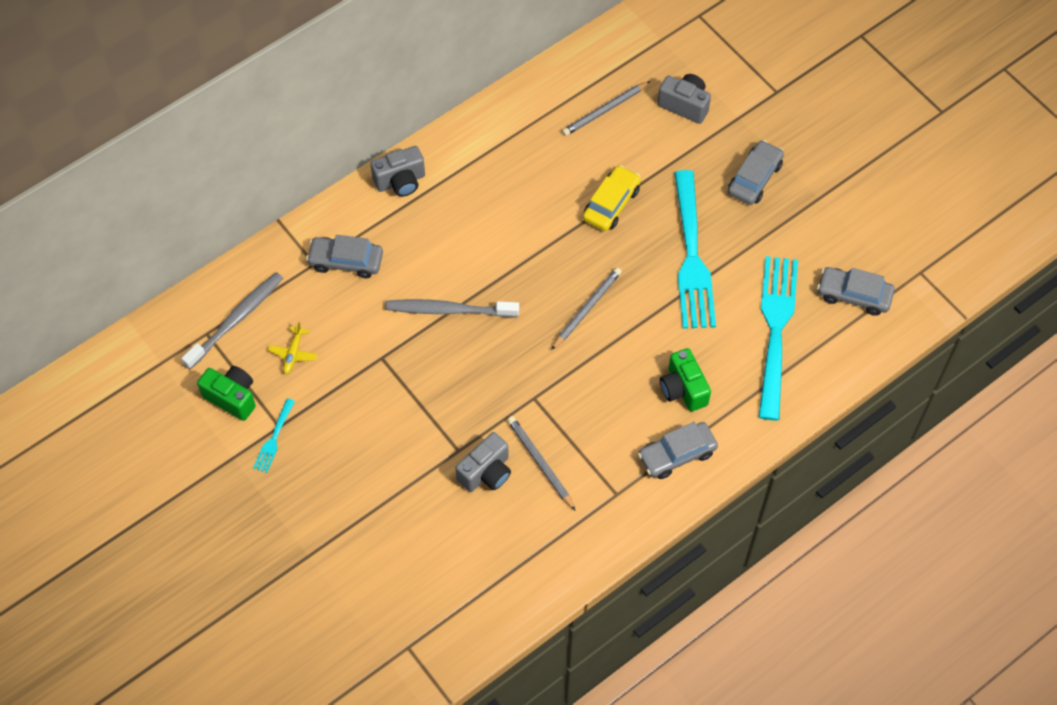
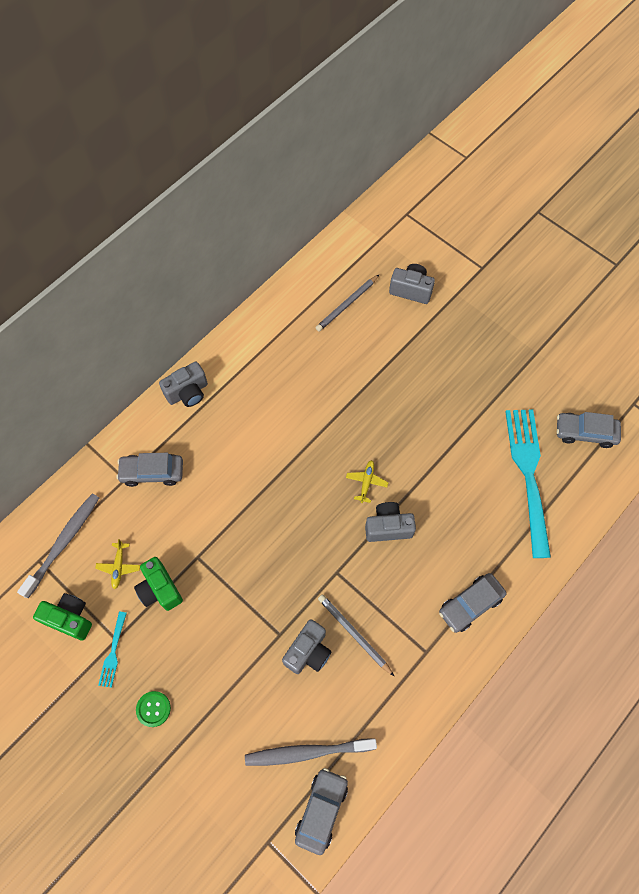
camera: 10 degrees left, 5 degrees up
grey toothbrush [385,299,519,317] -> grey toothbrush moved to [245,738,377,766]
grey pencil [551,267,622,350] -> yellow plane [346,460,389,503]
yellow car [583,165,641,231] -> none
green camera [660,348,711,412] -> green camera moved to [134,557,183,611]
turquoise fork [674,170,716,329] -> none
grey car [728,140,784,205] -> grey car moved to [295,768,348,855]
none -> green button [136,691,171,727]
none -> grey camera [365,502,416,542]

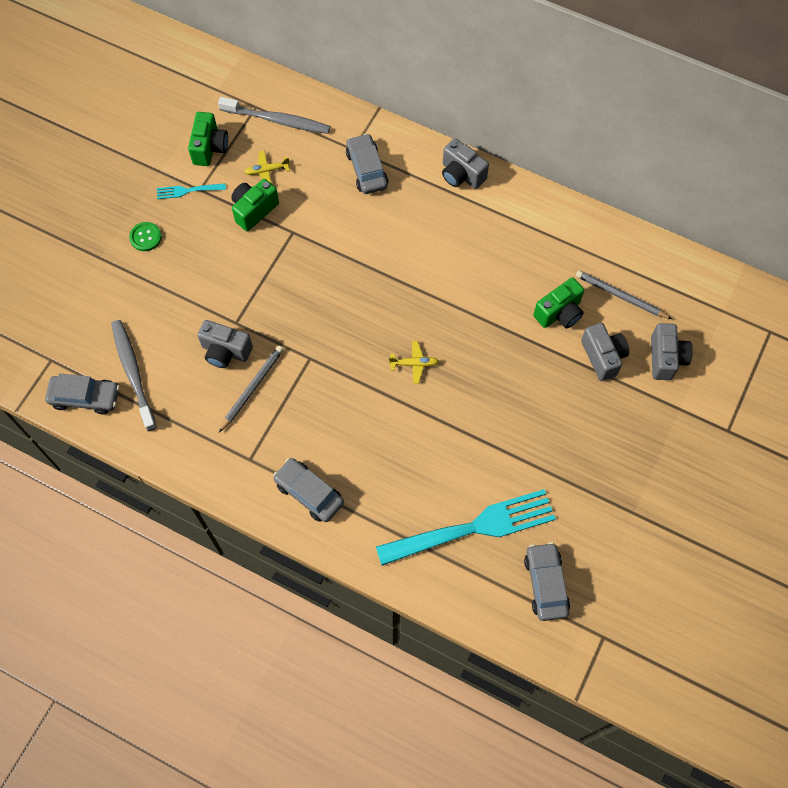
camera: 75 degrees right, 0 degrees up
grey camera [365,502,416,542] -> grey camera moved to [581,323,629,381]
none -> green camera [533,277,584,328]

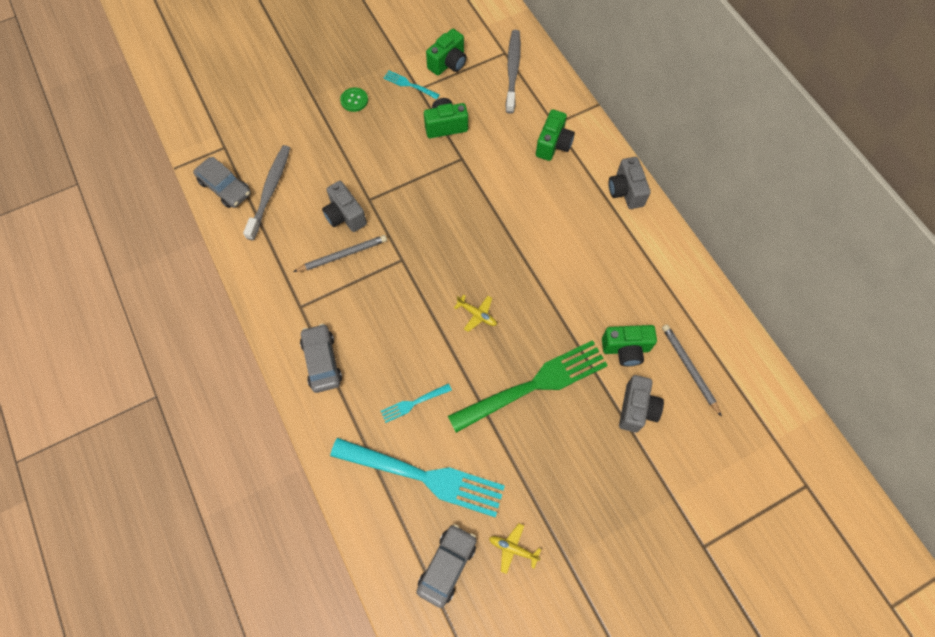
camera: 35 degrees right, 0 degrees up
grey toothbrush [218,97,330,134] -> grey toothbrush turned 135 degrees counterclockwise [506,30,521,113]
yellow plane [244,150,290,184] -> yellow plane moved to [489,523,541,574]
grey car [346,133,388,194] -> green camera [536,109,575,161]
grey camera [651,323,693,380] -> none
none -> turquoise fork [381,383,452,423]
none -> green fork [448,340,608,433]

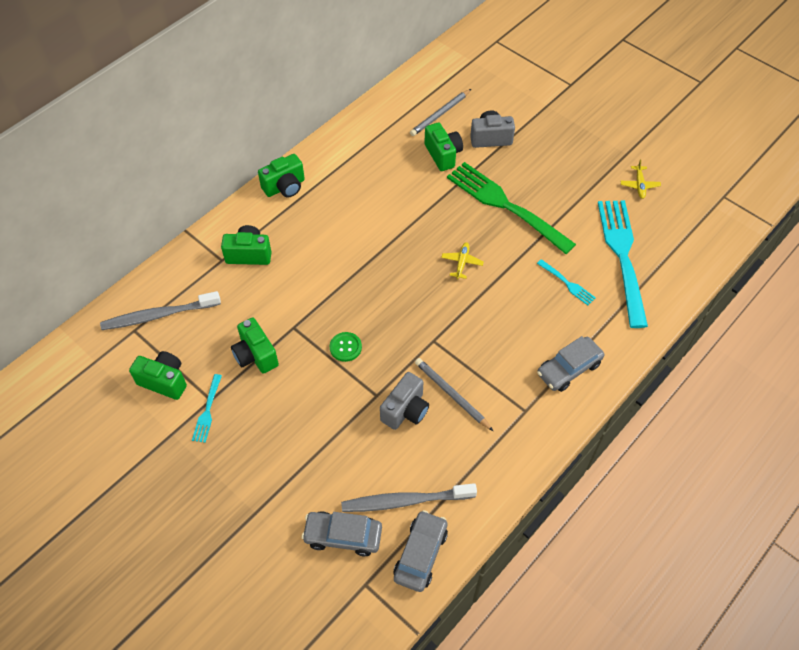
camera: 110 degrees left, 10 degrees down
green button [340,88,368,112] -> green button moved to [330,332,362,362]
grey car [417,524,477,608] -> grey car moved to [302,511,382,556]
grey camera [608,157,651,209] -> green camera [258,154,305,198]

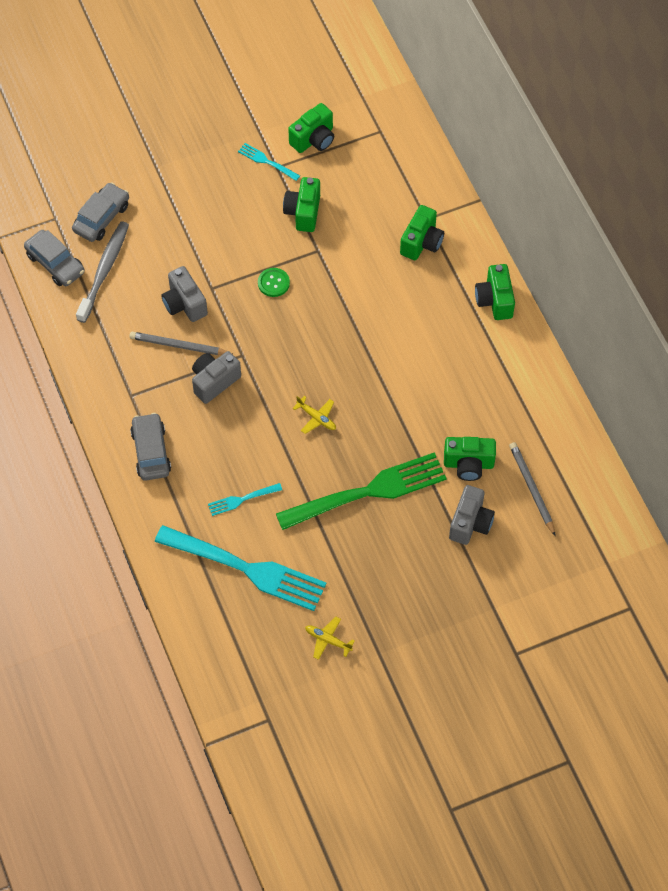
camera: 115 degrees right, 5 degrees up
grey toothbrush [100,291,221,330] -> none
green camera [231,317,279,374] -> green camera turned 75 degrees counterclockwise [283,177,320,232]
grey pencil [415,358,493,431] -> grey pencil turned 150 degrees counterclockwise [130,332,227,355]
none -> grey camera [192,351,241,404]

